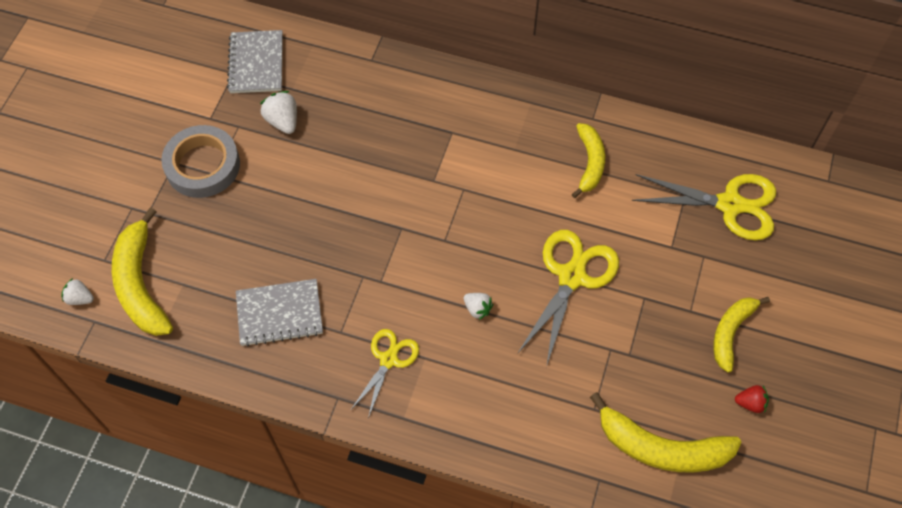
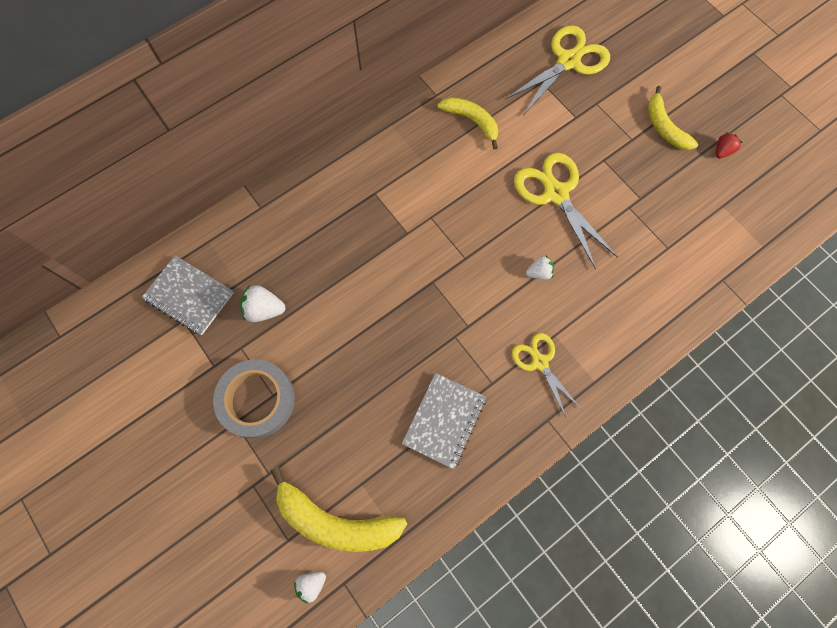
camera: 55 degrees left, 10 degrees up
yellow banana [590,392,742,473] -> none

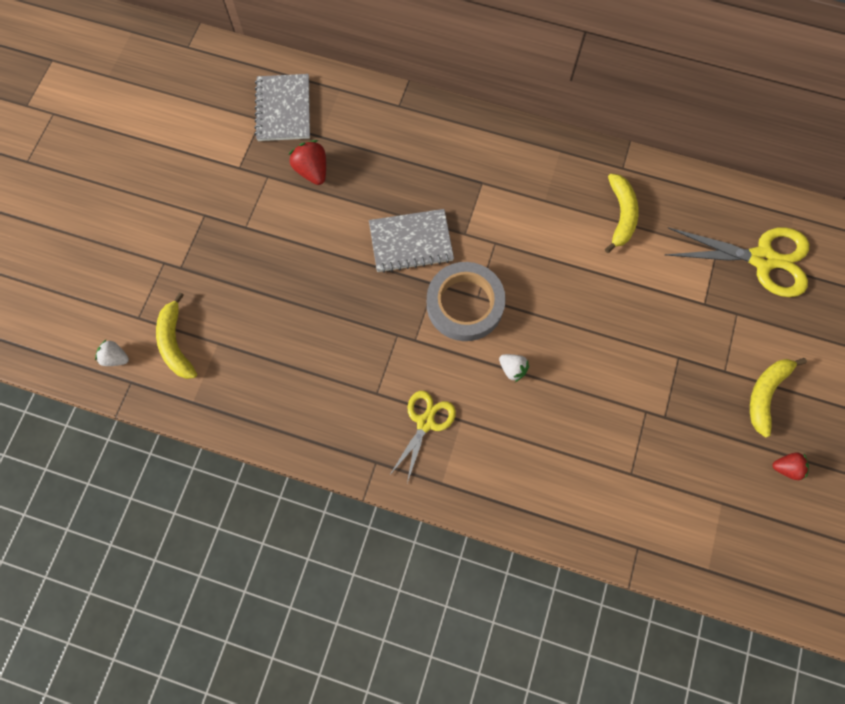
camera: 55 degrees right, 0 degrees up
grey tape [213,359,295,439] -> grey tape moved to [427,262,506,341]
white strawberry [240,285,285,322] -> red strawberry [289,140,326,185]
yellow banana [271,467,407,552] -> yellow banana [156,292,197,379], size x0.65
grey notebook [402,373,486,469] -> grey notebook moved to [369,209,454,273]
yellow scissors [514,153,618,270] -> none

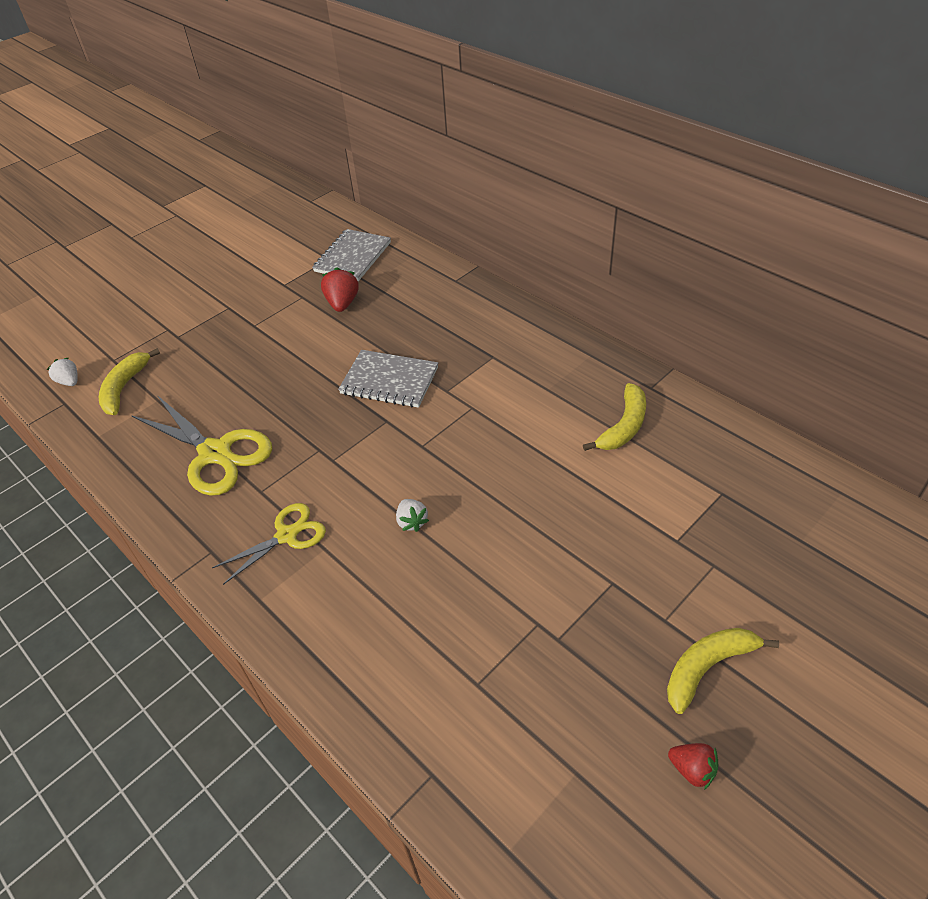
camera: 30 degrees right, 25 degrees down
grey tape [427,262,506,341] -> none
yellow scissors [665,227,809,297] -> yellow scissors moved to [131,395,272,496]

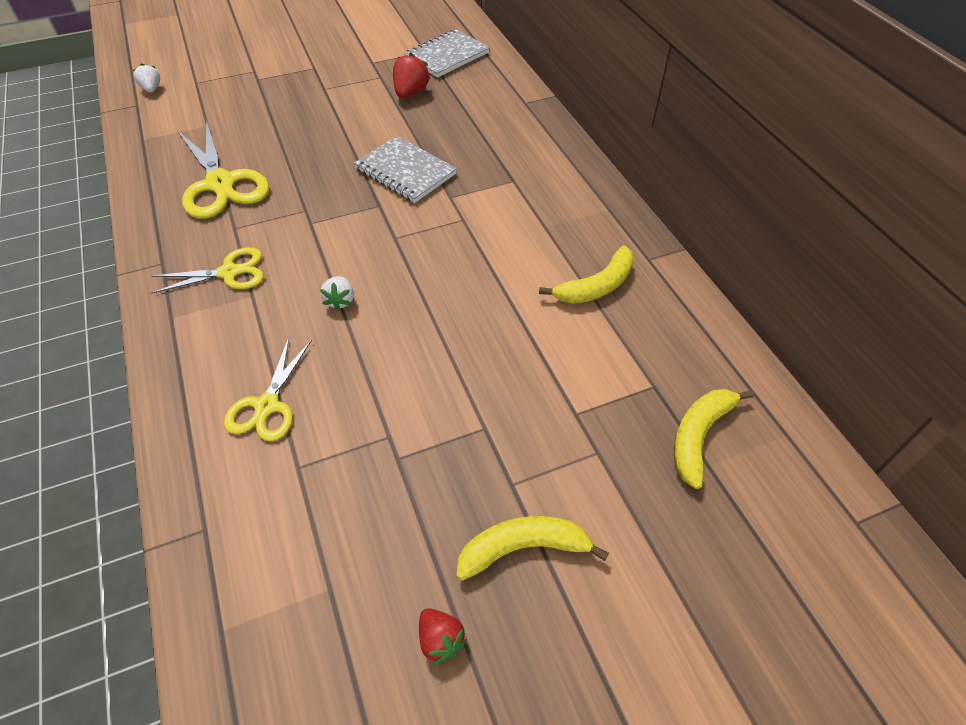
camera: 20 degrees right, 5 degrees up
yellow banana [99,348,160,415] -> yellow banana moved to [674,389,754,489]
none -> yellow scissors [224,337,312,442]

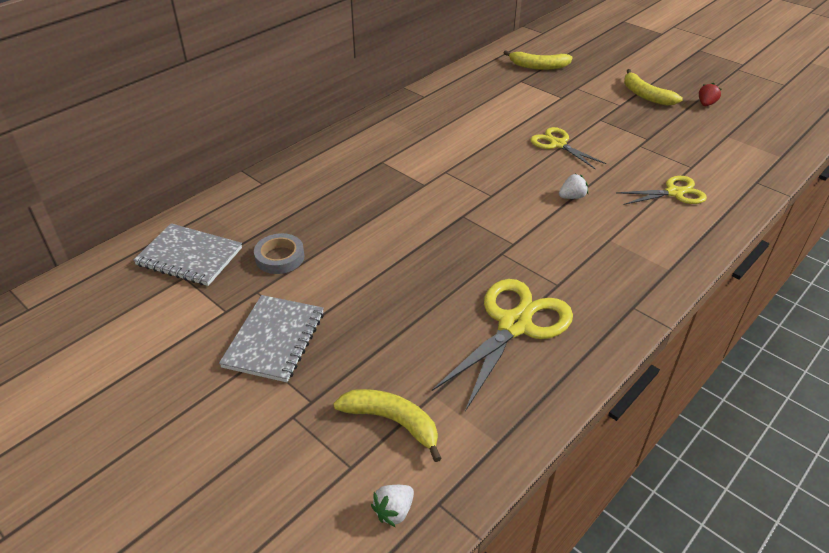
camera: 115 degrees left, 10 degrees down
yellow scissors [151,247,264,294] -> yellow scissors moved to [530,127,606,169]
grey notebook [354,136,457,203] -> grey notebook moved to [219,295,324,382]
red strawberry [393,52,431,98] -> grey tape [254,233,305,274]
yellow banana [539,245,634,304] -> yellow banana moved to [333,389,442,462]

